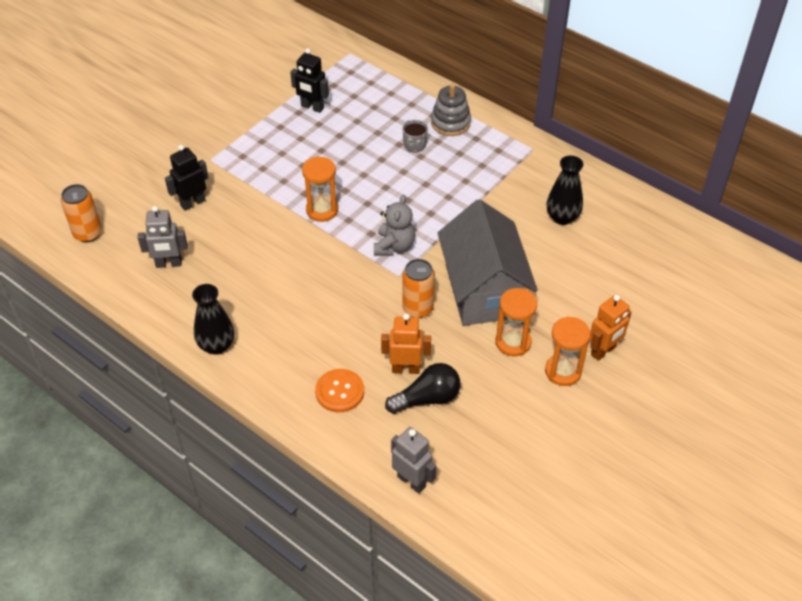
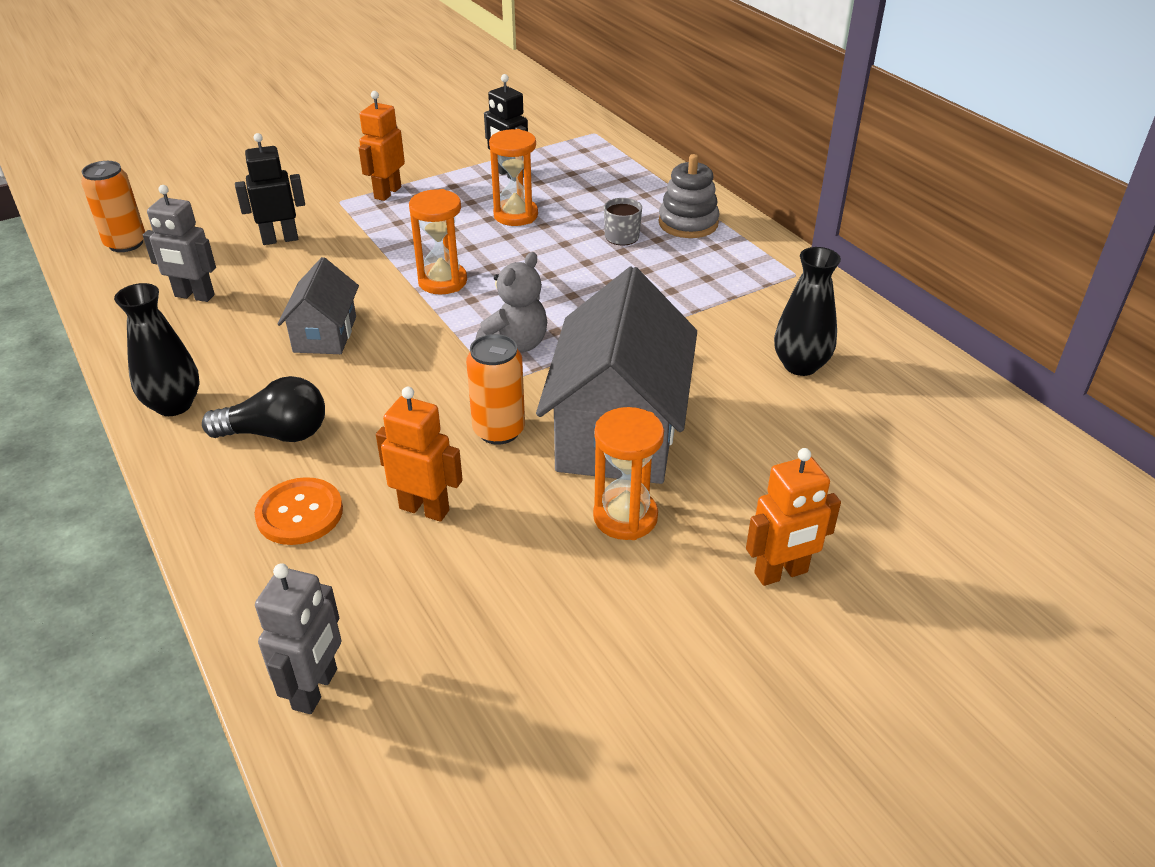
camera: 20 degrees right, 10 degrees down
black light bulb [385,363,460,414] -> black light bulb moved to [202,376,325,442]
grey robot [391,427,436,494] -> grey robot turned 45 degrees clockwise [255,563,341,714]
orange hourglass [545,316,591,386] -> orange hourglass moved to [489,129,538,226]
none -> grey house [278,257,359,354]
none -> orange robot [359,91,405,201]

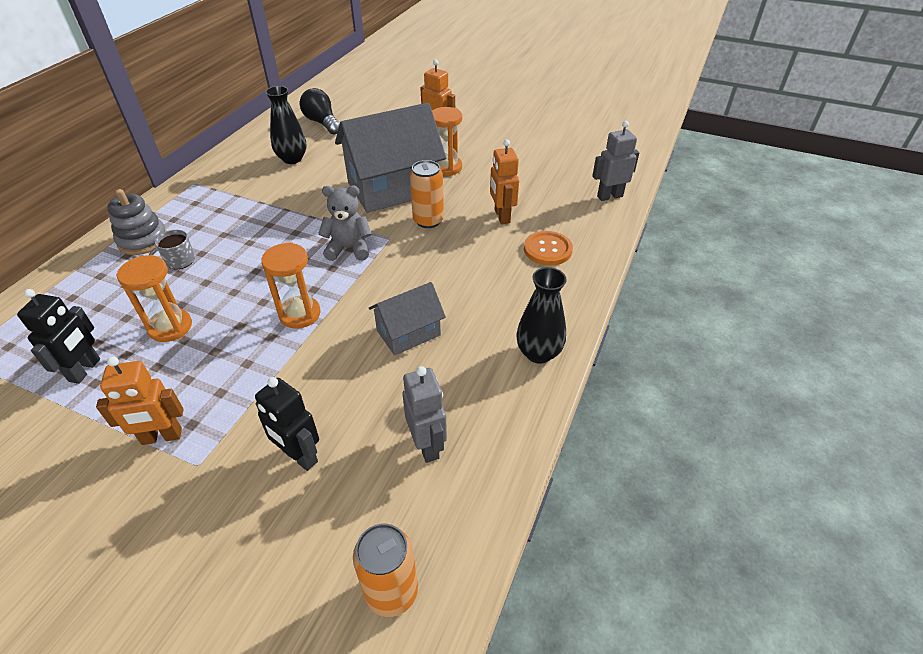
camera: 125 degrees left, 5 degrees up
black light bulb [202,376,325,442] -> black light bulb moved to [300,88,340,135]

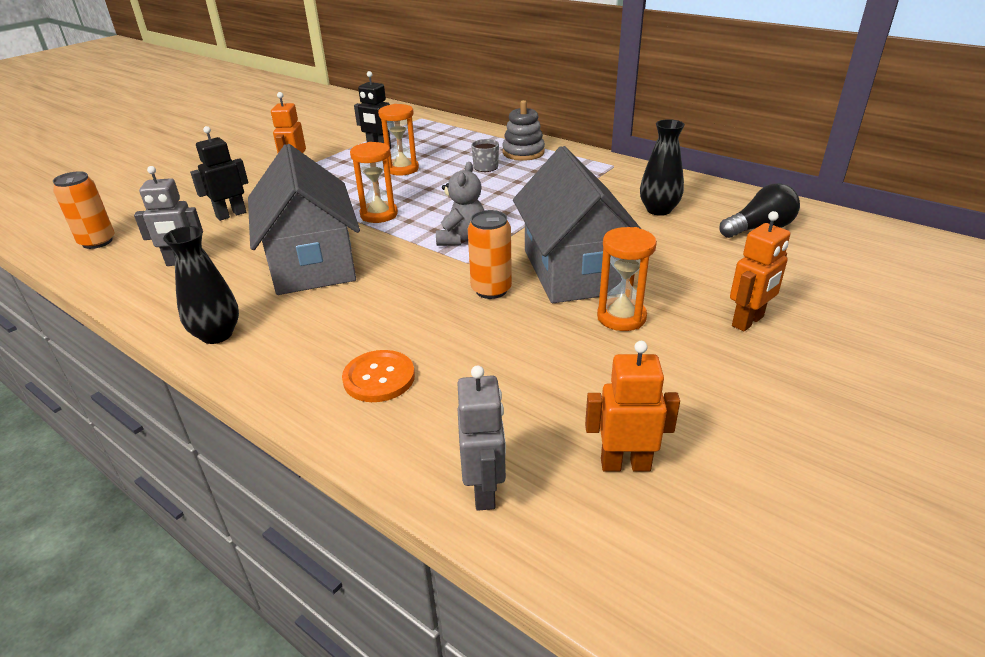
camera: 105 degrees right, 10 degrees down
grey house [369,282,446,355] -> grey house [248,144,360,295], size x1.91
orange robot [490,139,519,224] -> orange robot moved to [585,341,680,472]

